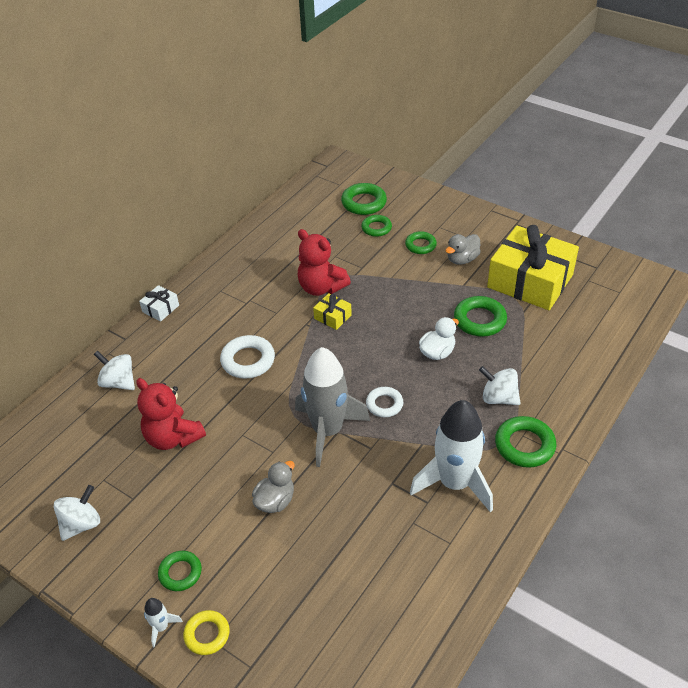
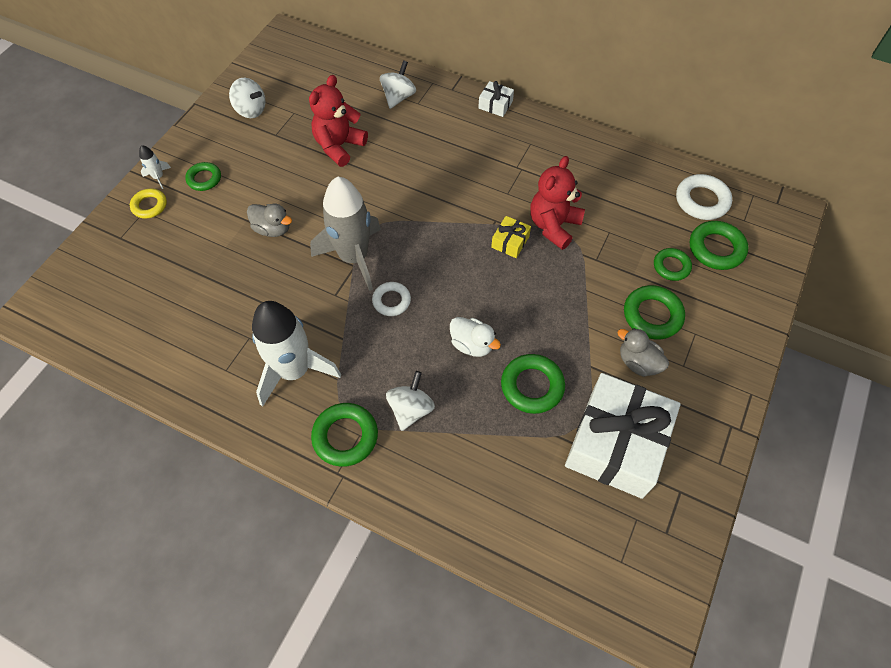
camera: 80 degrees right, 15 degrees up
white ring [220,335,275,379] -> white ring moved to [676,174,732,220]
green ring [405,231,437,254] -> green ring [624,285,685,339], size x1.54
yellow gift [487,225,579,310] -> white gift [565,373,681,499]

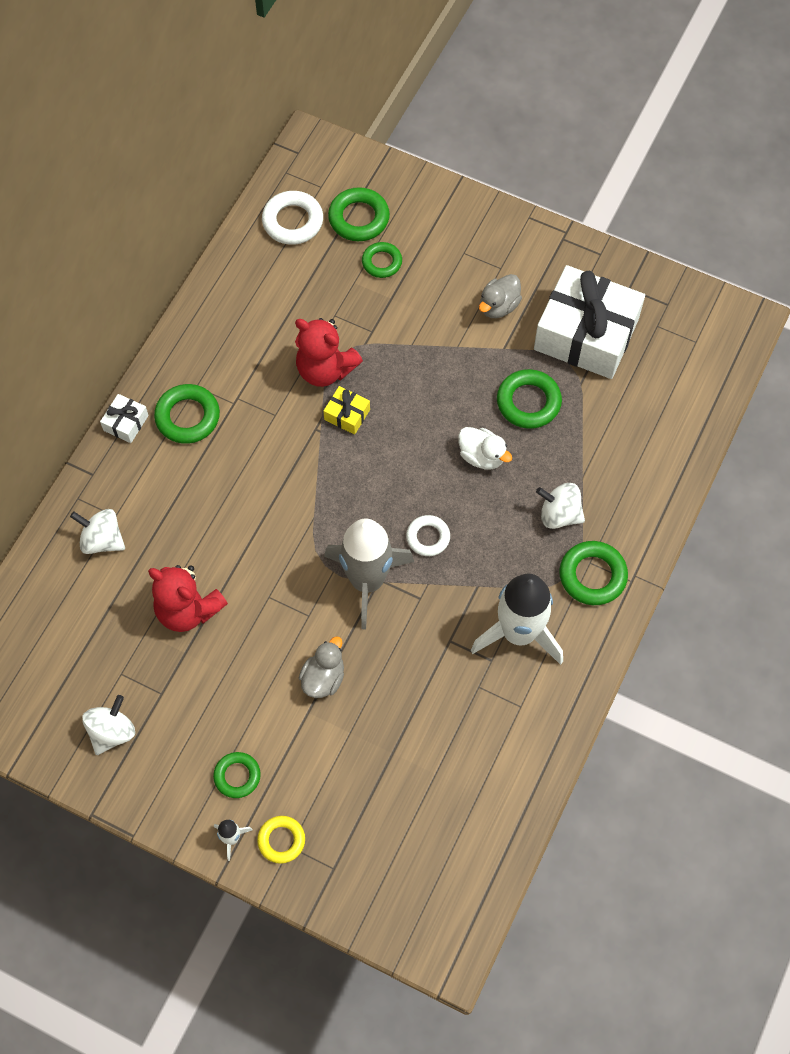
camera: 90 degrees left, 5 degrees up
white duck [450,317,501,357] -> white duck turned 90 degrees clockwise [458,427,512,470]
green ring [624,285,685,339] -> green ring moved to [154,384,220,444]

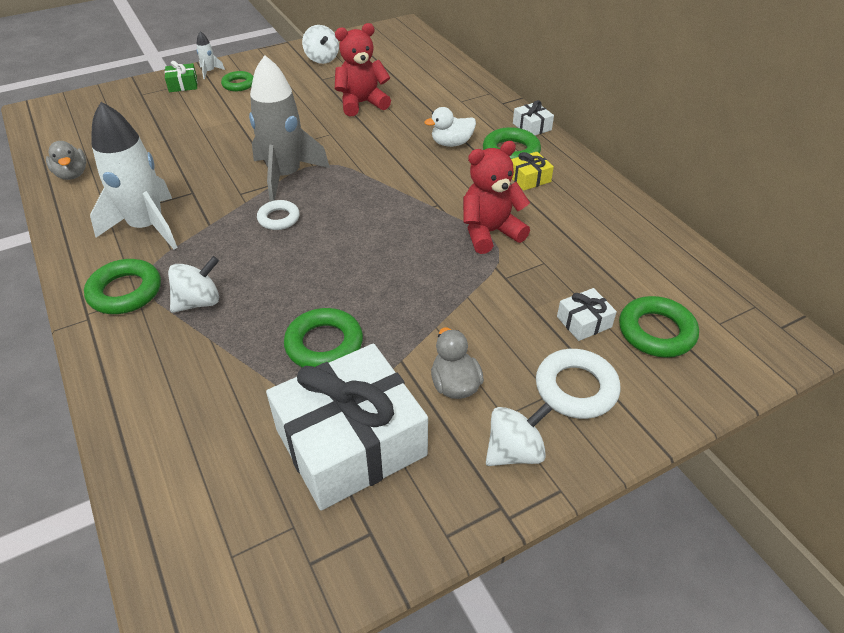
camera: 125 degrees right, 20 degrees down
white spinning top [70,509,125,554] -> white spinning top moved to [486,403,552,466]
yellow ring [257,816,305,864] -> green gift [165,61,197,92]
white ring [262,191,323,245] -> white ring moved to [536,349,620,419]
grey duck [299,636,344,698] -> grey duck moved to [46,141,87,180]
yellow gift [323,386,370,435] -> yellow gift moved to [511,152,554,190]
green ring [362,242,402,278] -> white gift [557,288,617,341]
white duck [458,427,512,470] -> white duck moved to [424,107,476,147]

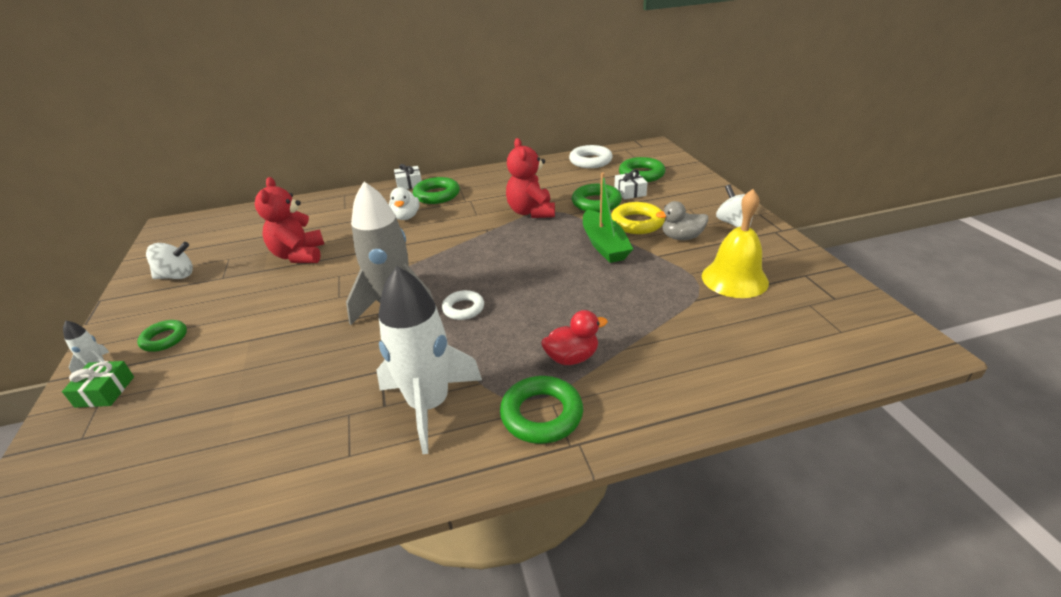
camera: 75 degrees left, 10 degrees down
grey duck [46,141,87,180] -> none
white spinning top [168,256,219,313] -> red duck [541,310,608,365]
white gift [266,344,428,510] -> yellow bell [702,189,769,298]
green ring [284,308,363,367] -> green ring moved to [572,184,622,213]
yellow gift [511,152,554,190] -> none
white ring [536,349,620,419] -> white ring moved to [569,145,613,168]
none -> green boat [583,173,633,263]
none -> yellow ring [611,202,665,234]

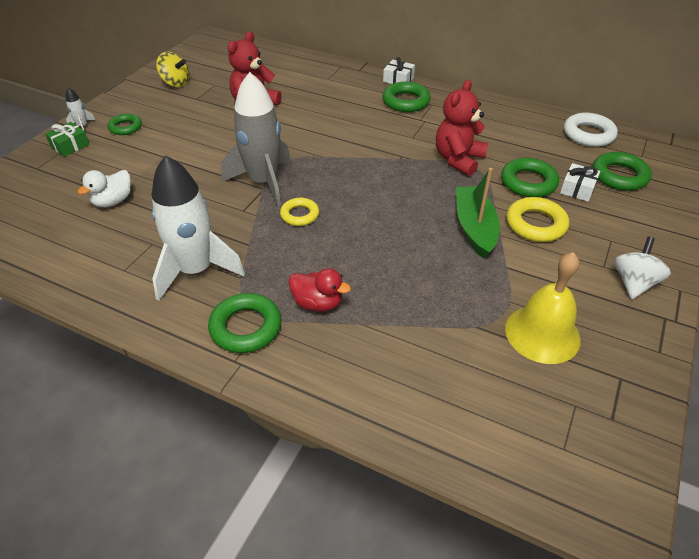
camera: 40 degrees right, 10 degrees up
white spinning top [146,242,193,279] -> yellow spinning top [156,52,189,87]
white duck [389,187,419,220] -> white duck moved to [77,170,131,207]
white ring [442,290,484,320] -> yellow ring [280,198,319,226]
green boat [583,173,633,263] -> green boat turned 150 degrees clockwise [456,168,500,258]
grey duck [656,201,708,240] -> none

